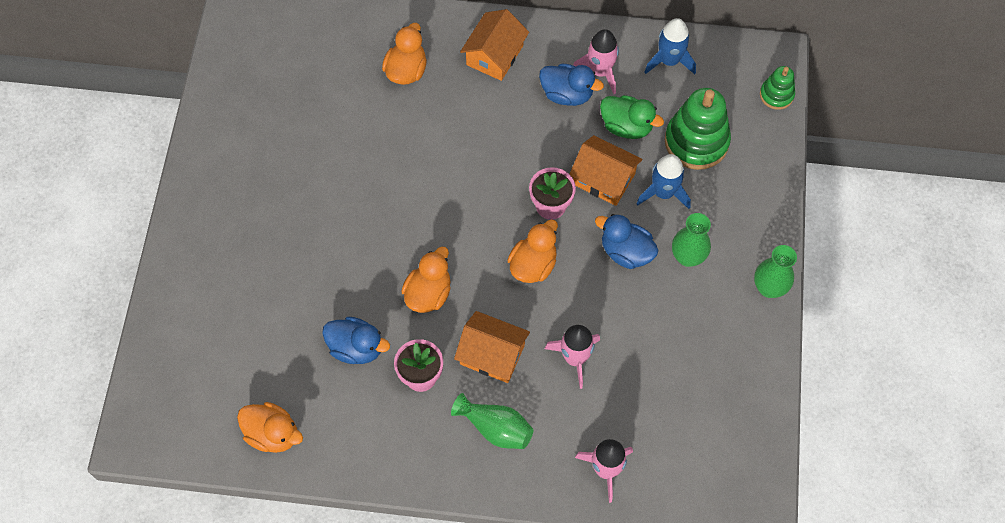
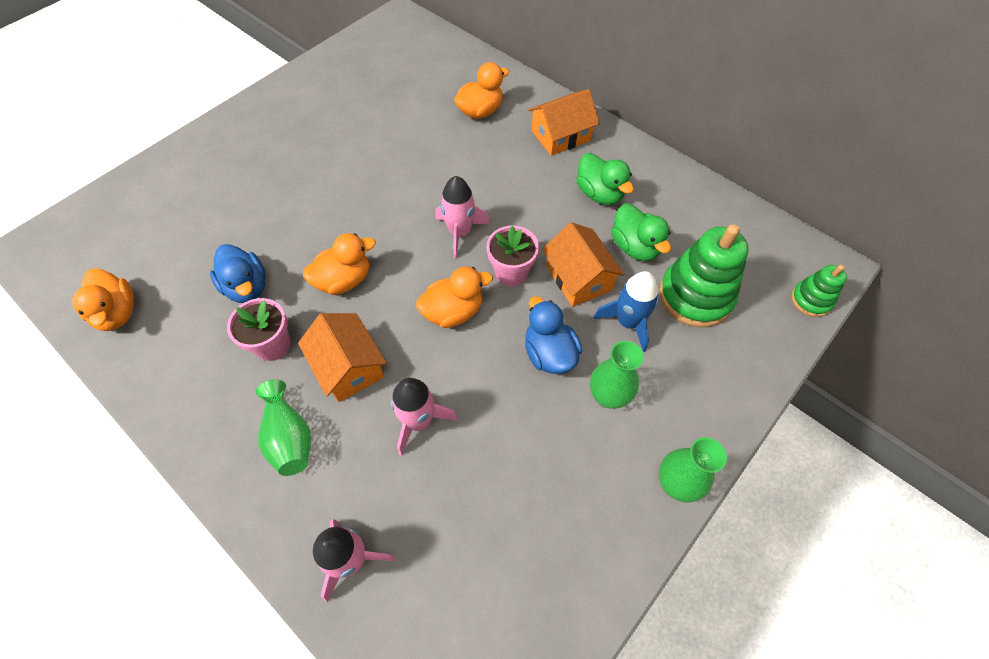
camera: 35 degrees right, 5 degrees down
blue duck [539,64,604,106] -> green duck [576,153,634,205]
pink rocket [573,29,619,94] -> pink rocket moved to [435,176,490,259]
blue rocket [644,18,696,74] -> none

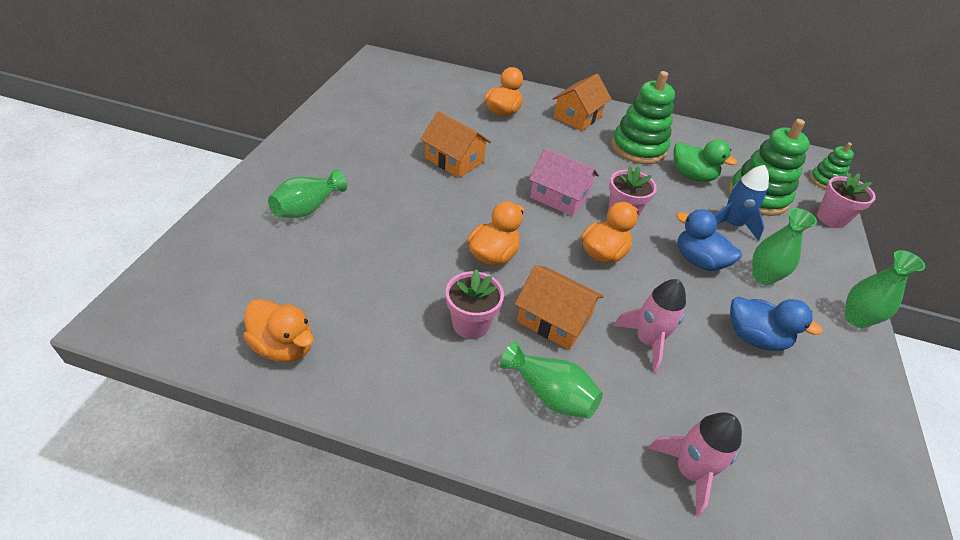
camera: 30 degrees left, 15 degrees down
blue duck [210,244,265,303] -> blue duck moved to [730,297,822,351]
pink rocket [435,176,490,259] -> pink house [529,148,599,216]
orange house [542,222,625,307] -> orange house moved to [420,111,491,178]
green duck [576,153,634,205] -> green stacking toy [611,71,675,164]
none -> green vase [268,169,347,218]
none -> pink flower pot [817,173,876,228]

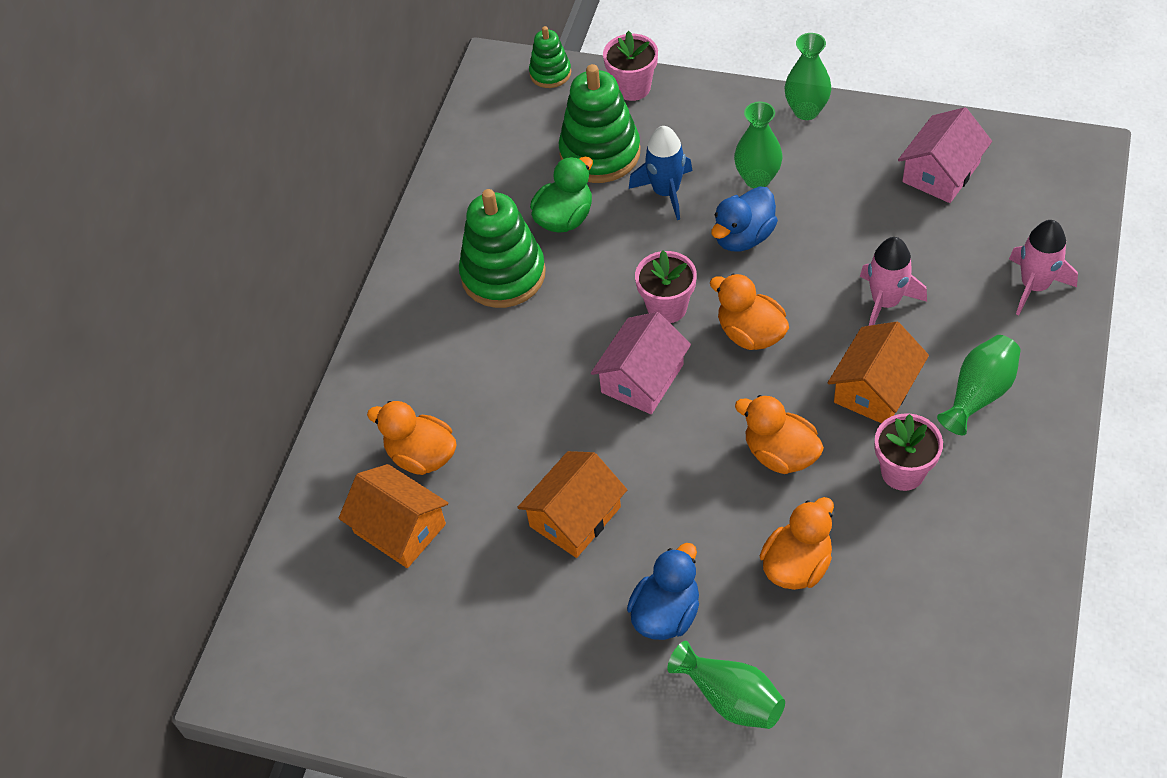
camera: 80 degrees left, 10 degrees up
orange duck [243,299,314,362] -> orange duck moved to [760,497,834,590]
orange house [552,74,612,131] -> orange house moved to [339,464,448,568]
blue duck [730,297,822,351] -> blue duck moved to [627,543,699,640]
none -> pink house [898,107,992,203]

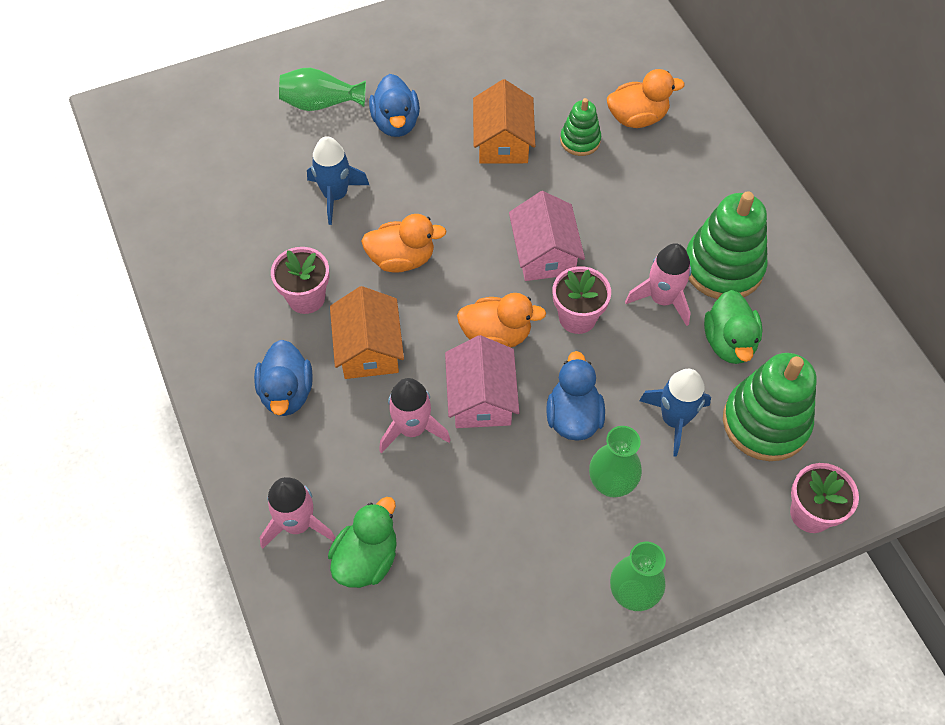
camera: 135 degrees right, 5 degrees up
orange house [339,464,448,568] -> none
green stacking toy [529,26,571,88] -> green stacking toy moved to [560,98,601,156]
orange duck [760,497,834,590] -> blue rocket [307,136,369,225]
pink house [898,107,992,203] -> pink house moved to [445,335,519,428]
green vase [937,335,1021,435] -> blue duck [254,340,313,416]
none -> green duck [328,497,397,588]
none -> pink rocket [625,243,691,326]

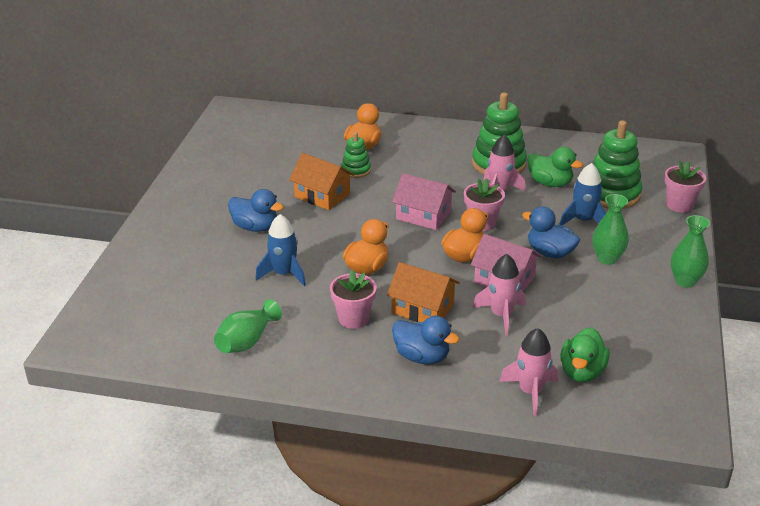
camera: 55 degrees left, 25 degrees down
green vase [279,68,366,111] -> green vase moved to [214,299,282,353]
green duck [328,497,397,588] -> green duck turned 135 degrees counterclockwise [560,327,610,382]

